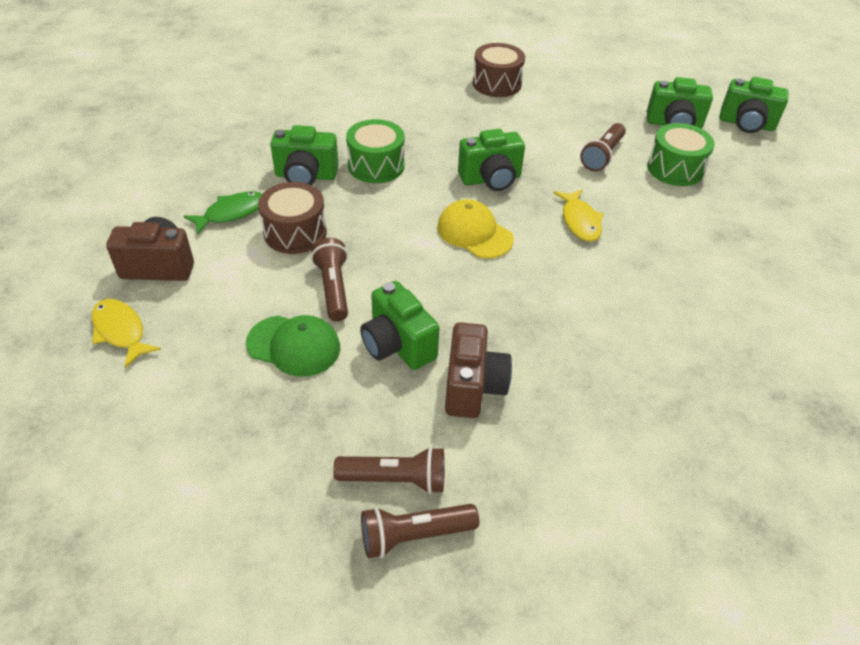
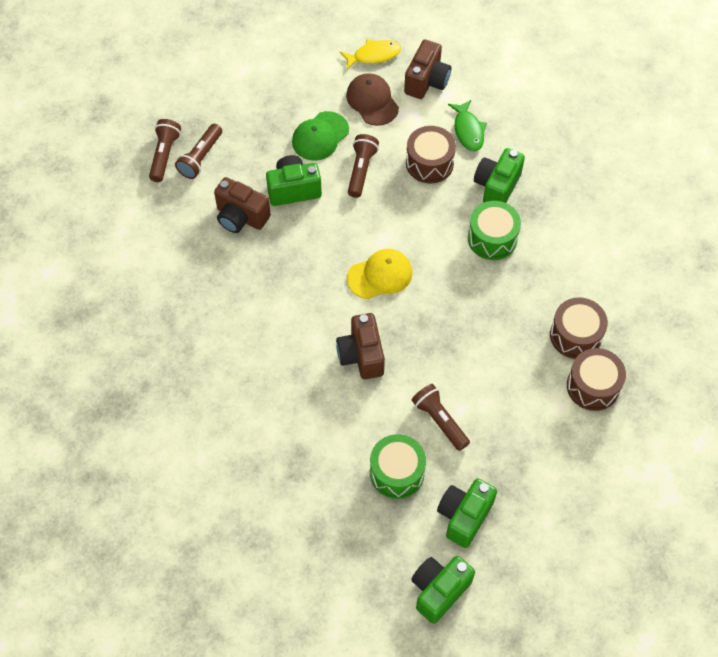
camera: 115 degrees right, 15 degrees up
brown flashlight [311,238,348,321] -> brown flashlight turned 90 degrees counterclockwise [348,134,379,198]
green camera [458,129,525,191] -> none
yellow fish [553,189,604,242] -> brown camera [336,313,385,379]
none -> brown cap [346,73,399,126]
none -> brown drum [550,297,608,359]

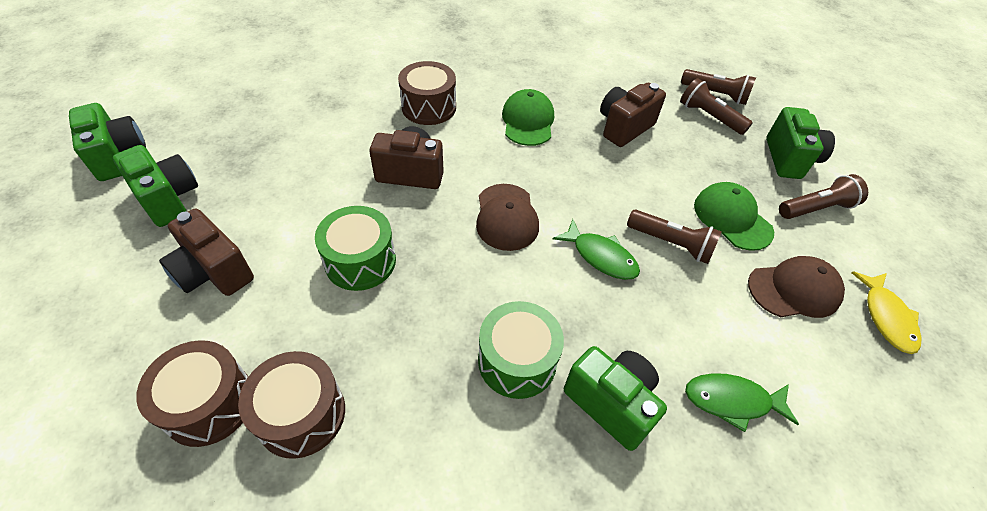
camera: 105 degrees right, 10 degrees down
green camera [266,155,322,206] -> green camera moved to [766,107,835,179]
yellow cap [347,249,412,299] -> brown cap [476,184,539,251]
green drum [370,434,426,499] -> green drum moved to [315,206,396,291]
brown camera [404,39,451,99] -> brown camera moved to [159,209,254,296]
brown drum [406,126,456,184] -> brown drum moved to [398,61,456,125]
brown flashlight [412,384,470,451] -> brown flashlight moved to [779,174,868,219]
none -> green cap [502,89,554,146]
none -> green fish [553,219,640,280]

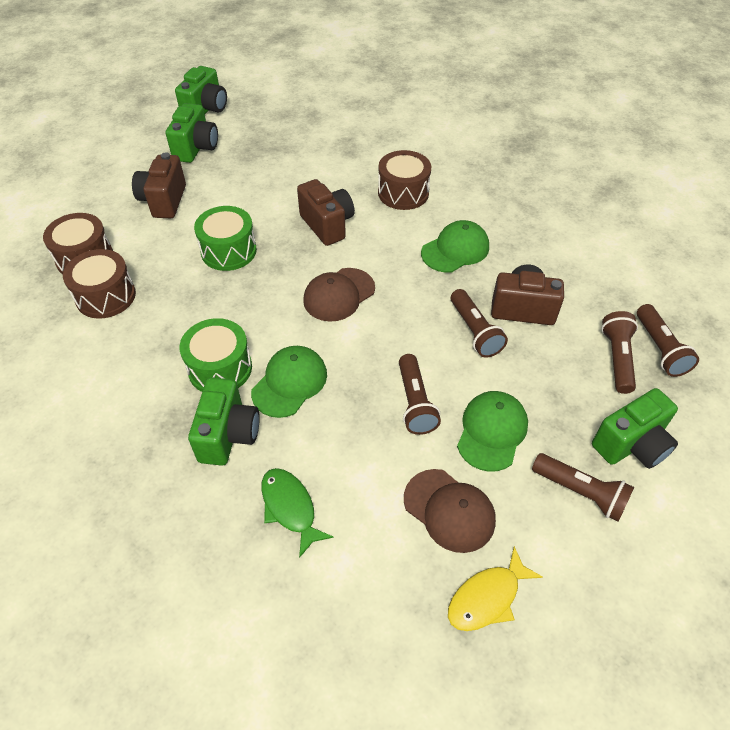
camera: 55 degrees right, 0 degrees up
green fish [553,219,640,280] -> none
none -> green cap [251,346,327,418]
none -> brown flashlight [451,289,508,358]

